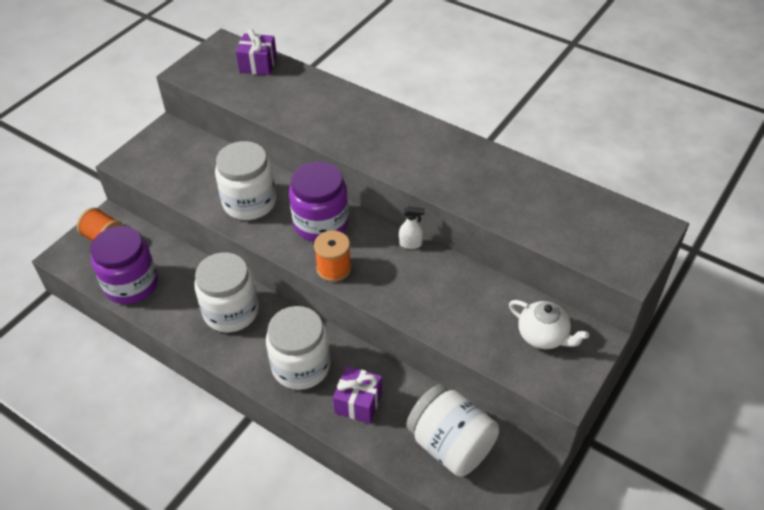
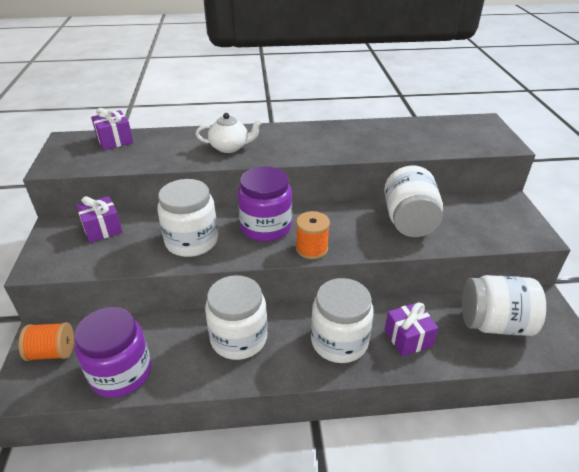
camera: 40 degrees left, 10 degrees down
white spray bottle [399,206,425,249] -> none
white teapot [509,300,589,349] -> white teapot moved to [196,113,263,153]
none -> purple gift [76,196,123,243]
none -> white jar [384,166,443,237]

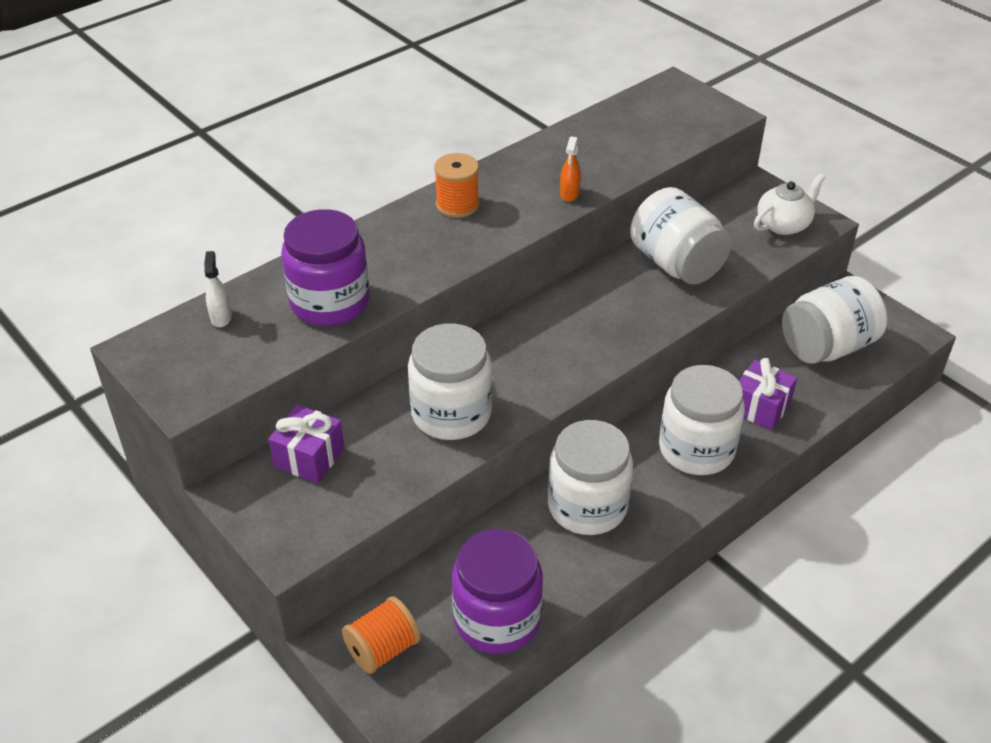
camera: 35 degrees left, 5 degrees up
purple gift [91,108,133,150] -> white spray bottle [204,251,232,327]
white teapot [196,113,263,153] -> white teapot moved to [754,174,825,235]
purple jar [238,166,292,242] -> purple jar moved to [281,209,369,326]
orange spool [296,211,330,259] -> orange spool moved to [434,153,479,218]
none -> orange spray bottle [560,137,581,202]

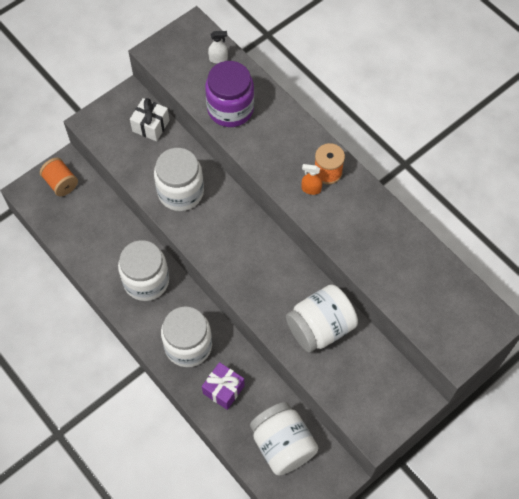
camera: 90 degrees right, 20 degrees up
purple gift [268,405,344,483] -> white gift [130,98,170,141]
purple jar [452,529,543,654] -> none
orange spray bottle [560,137,581,202] -> orange spray bottle moved to [302,164,322,195]
white teapot [754,174,825,235] -> none

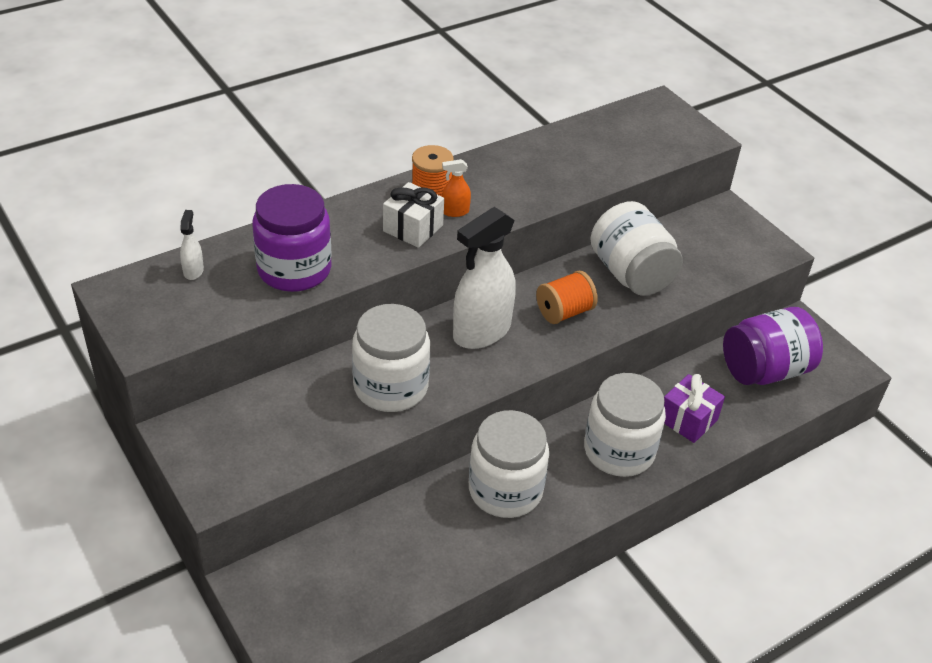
camera: 85 degrees left, 20 degrees down
orange spool [40,158,78,196] -> orange spool moved to [536,270,598,324]
white gift [130,98,170,141] -> white gift moved to [383,182,444,248]
white jar [250,402,318,476] -> purple jar [723,307,823,385]
orange spray bottle [302,164,322,195] -> orange spray bottle turned 60 degrees clockwise [442,159,471,217]
none -> white spray bottle [453,207,516,349]

